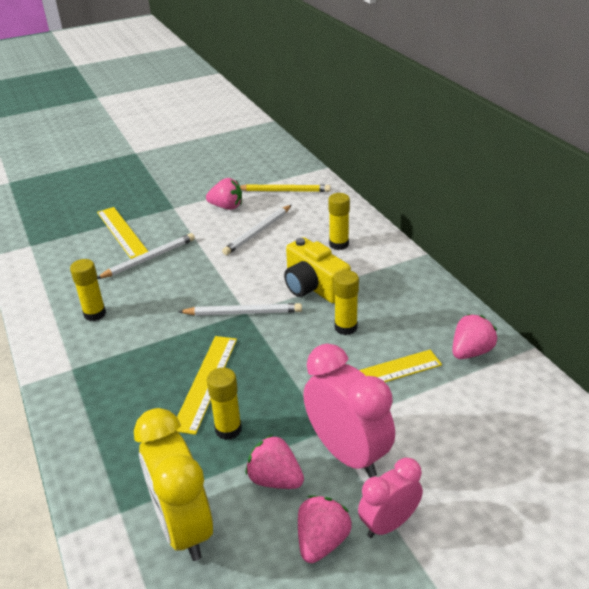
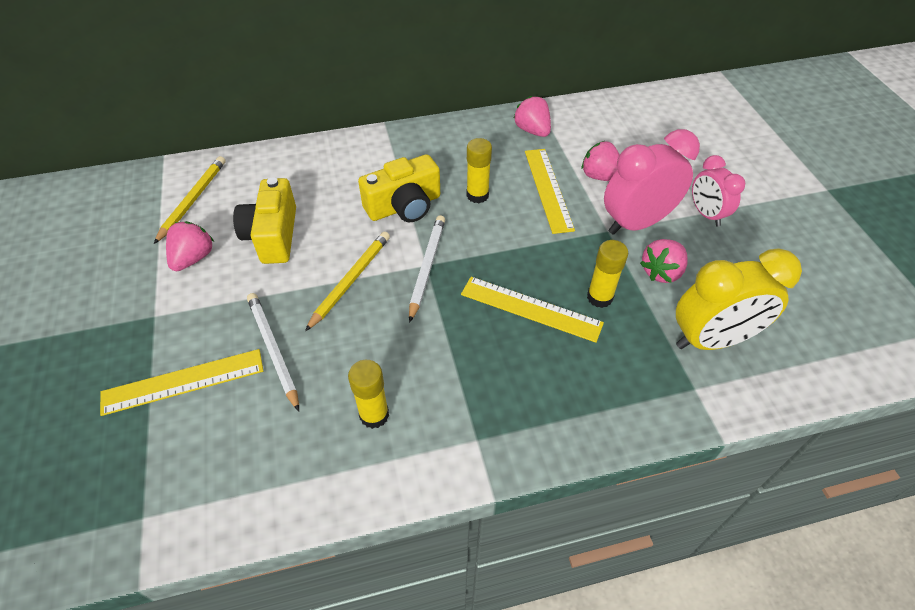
camera: 80 degrees left, 15 degrees up
white pencil [222,205,292,255] -> yellow camera [233,177,296,264]
pink strawberry [298,495,352,563] -> pink strawberry moved to [582,141,620,181]
yellow glue stick [328,193,350,250] -> none
none -> yellow pencil [305,232,390,331]

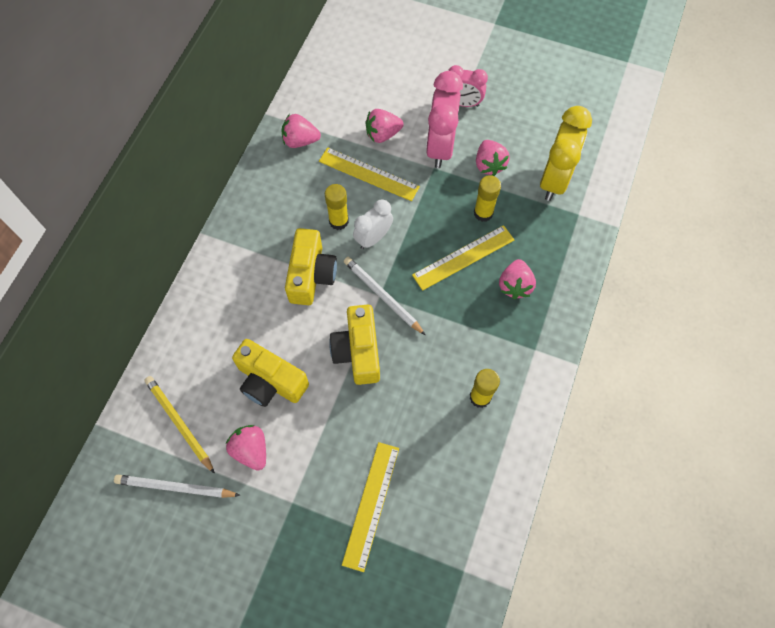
camera: 55 degrees left, 15 degrees up
white pencil [247,293,299,412] -> white pencil moved to [114,475,241,498]
yellow pencil [305,232,390,331] -> yellow camera [329,305,380,385]
none -> white clock [353,199,393,249]
none -> pink strawberry [499,259,536,299]

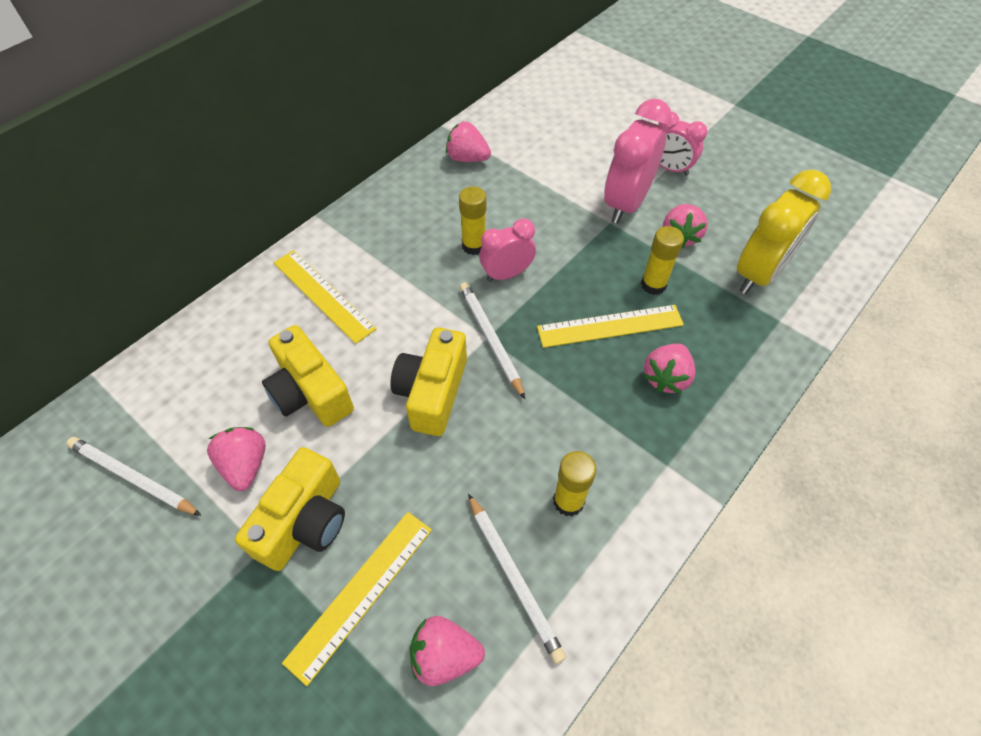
camera: 20 degrees right, 10 degrees down
yellow pencil [145,376,215,474] -> none
yellow camera [285,228,337,305] -> yellow camera moved to [235,447,345,571]
yellow ruler [319,147,420,201] -> yellow ruler moved to [273,250,376,344]
white clock [353,199,393,249] -> pink clock [479,218,536,282]
pink strawberry [366,109,404,143] -> pink strawberry moved to [410,616,485,686]
none -> white pencil [468,493,566,664]

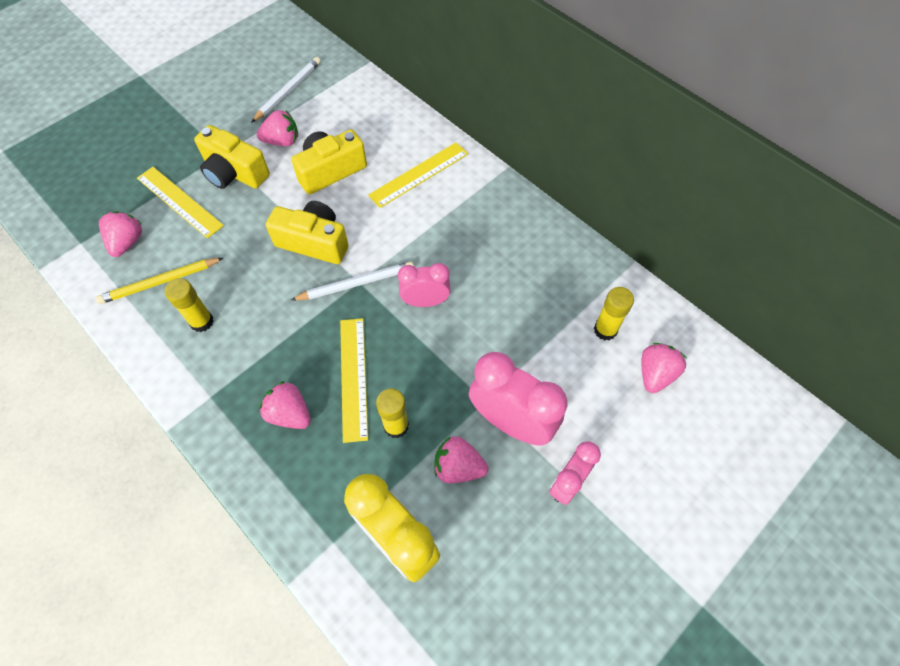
camera: 95 degrees right, 5 degrees up
pink strawberry [446,122,491,162] -> pink strawberry moved to [642,343,686,393]
yellow glue stick [459,186,486,255] -> yellow glue stick moved to [594,287,634,341]
white pencil [468,493,566,664] -> yellow pencil [95,258,223,304]
pink clock [479,218,536,282] -> pink clock turned 75 degrees counterclockwise [398,263,450,307]

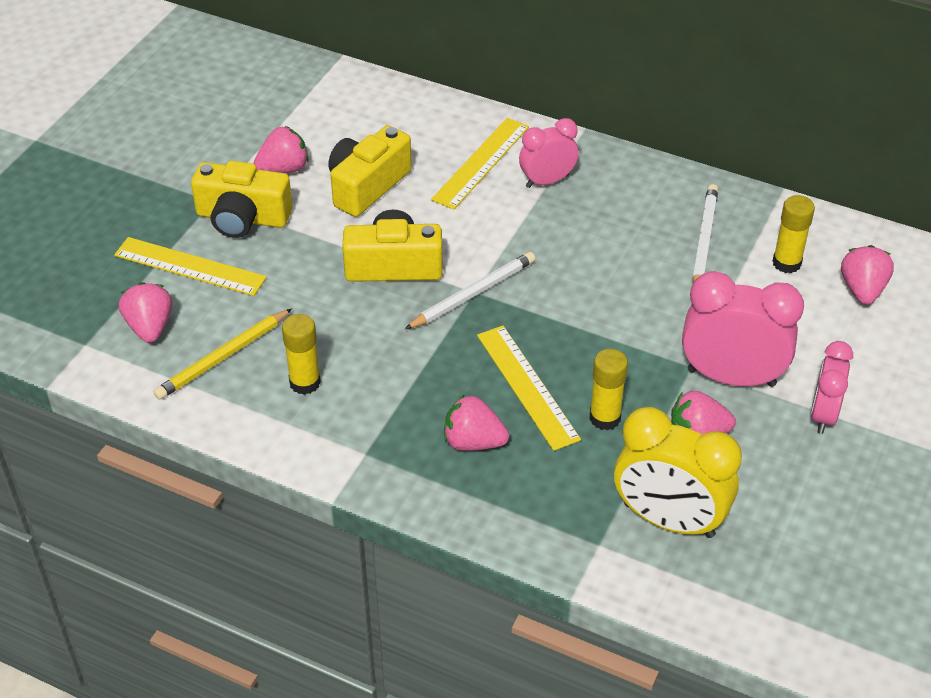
camera: 20 degrees left, 15 degrees down
white pencil [251,57,321,123] -> white pencil moved to [692,184,718,282]
pink clock [398,263,450,307] -> pink clock moved to [519,118,579,188]

